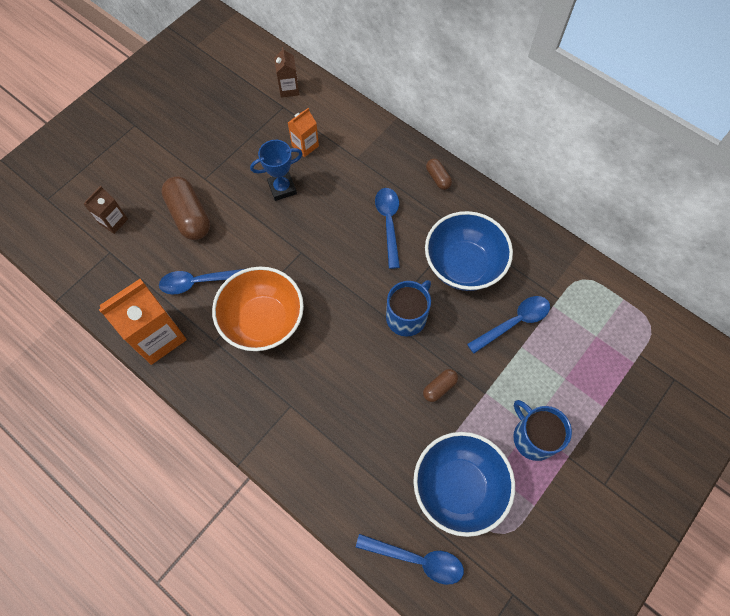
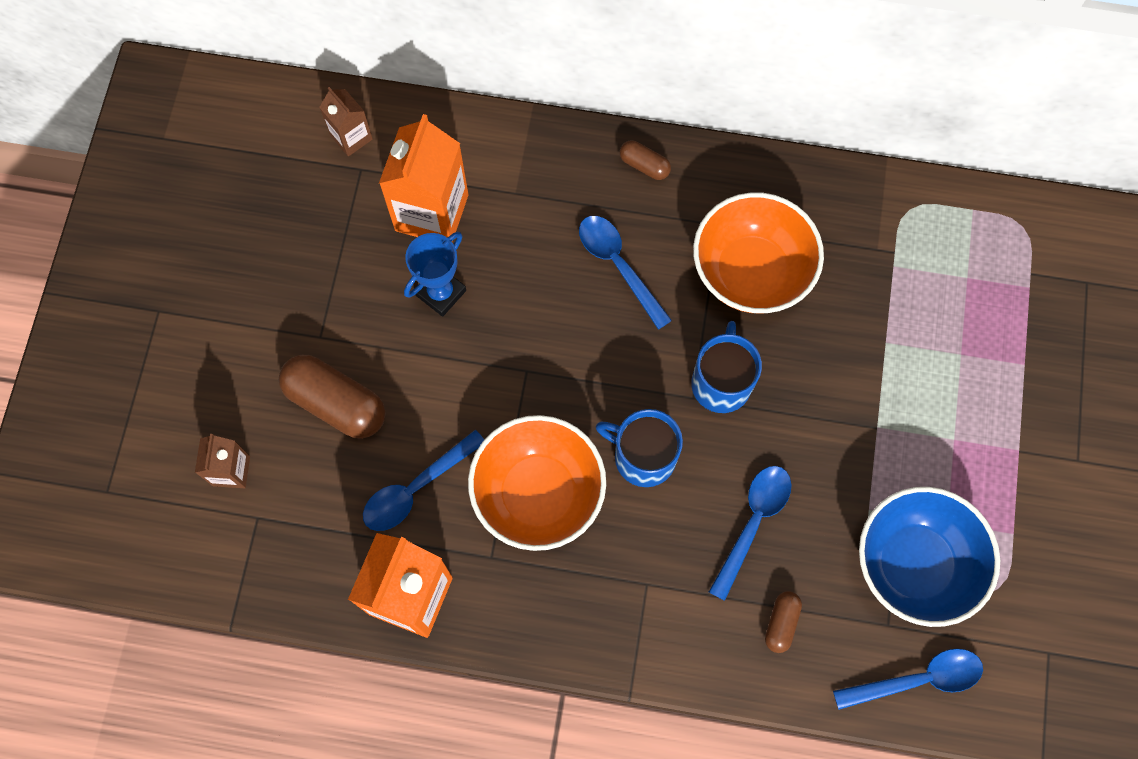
camera: 30 degrees left, 5 degrees up
orange carton [288,108,319,157] -> orange carton [379,114,468,242], size x1.88
brown capsule [423,369,458,402] -> brown capsule moved to [765,591,802,653]
blue bowl [425,211,513,291] -> orange bowl [693,192,824,313]
blue spoon [467,296,550,354] -> blue spoon moved to [709,466,791,601]
blue mug [513,400,572,461] -> blue mug moved to [596,409,683,487]

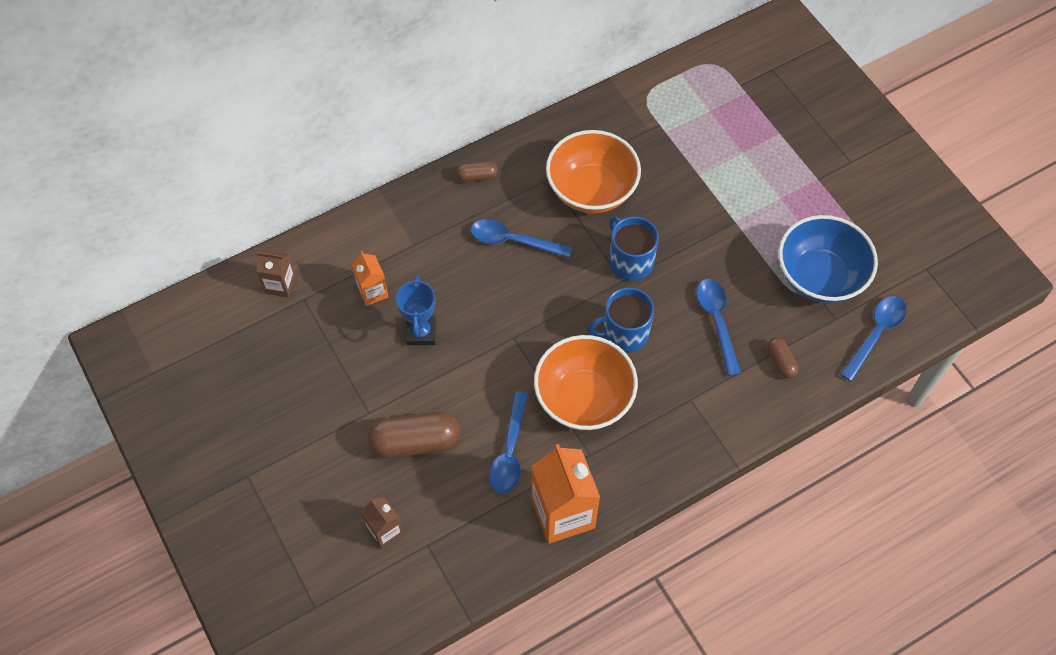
camera: 40 degrees left, 10 degrees down
orange carton [379,114,468,242] -> orange carton [352,251,389,306], size x0.53

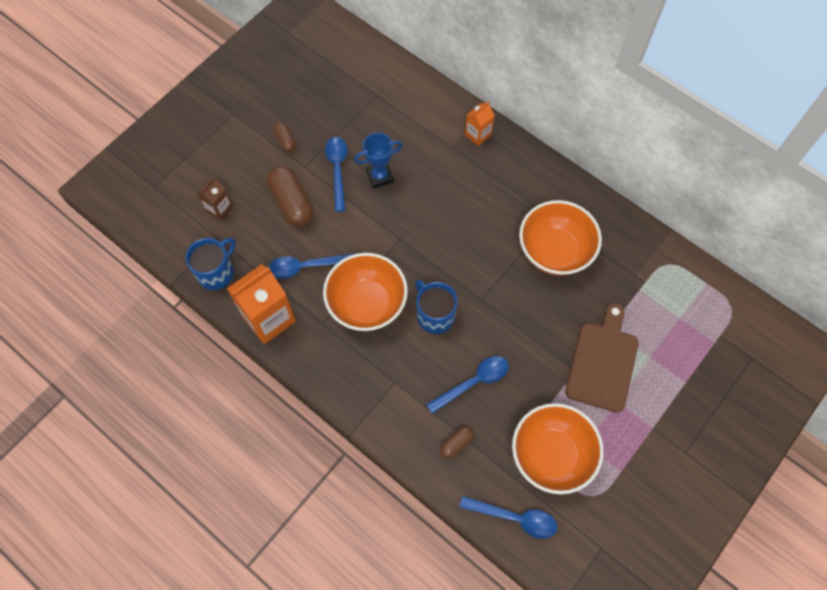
camera: 70 degrees right, 5 degrees up
brown carton [257,250,295,298] -> none
orange carton [352,251,389,306] -> orange carton moved to [465,101,494,146]
brown capsule [456,161,498,182] -> brown capsule moved to [273,122,296,152]
blue spoon [471,219,572,258] -> blue spoon moved to [325,137,348,212]
blue mug [609,216,659,281] -> blue mug moved to [186,238,235,290]
blue bowl [779,215,878,303] -> orange bowl [512,403,604,494]
none -> brown cutting board [565,303,639,413]

